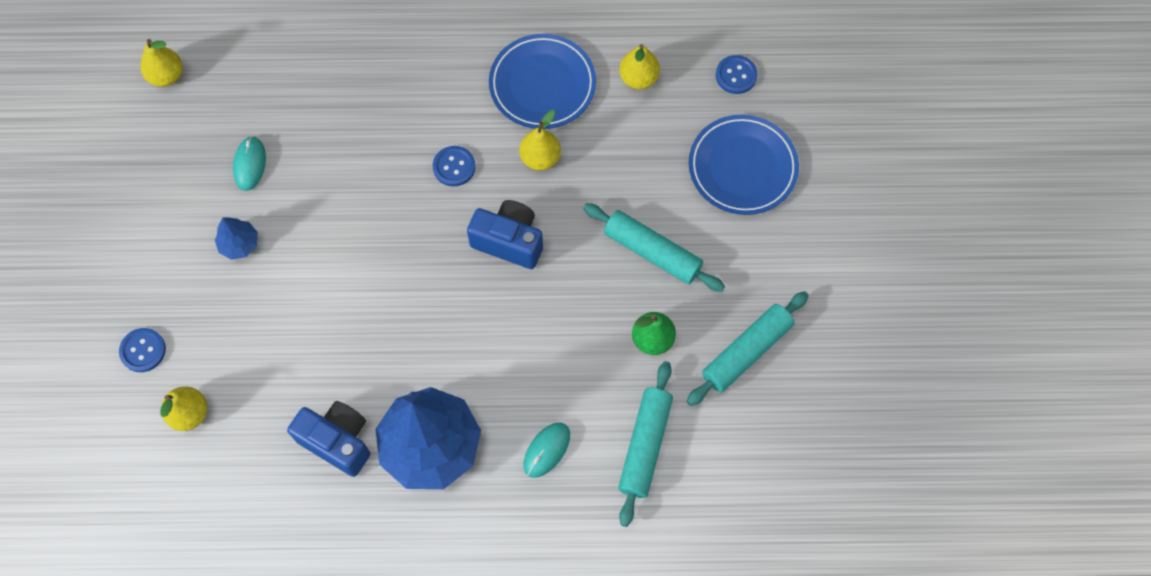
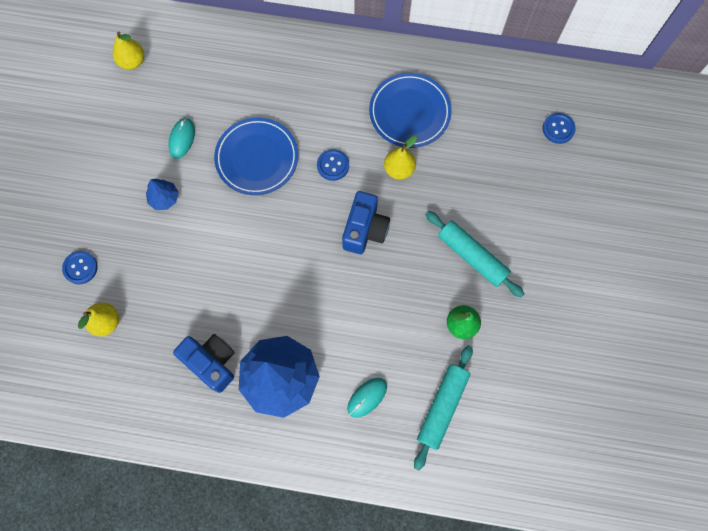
camera: 10 degrees right, 5 degrees up
blue camera [467,200,543,269] -> blue camera turned 75 degrees clockwise [342,191,390,254]
yellow pear [619,44,660,89] -> none
turquoise rolling pin [687,291,809,406] -> none
blue plate [689,115,799,215] -> blue plate moved to [214,118,298,195]

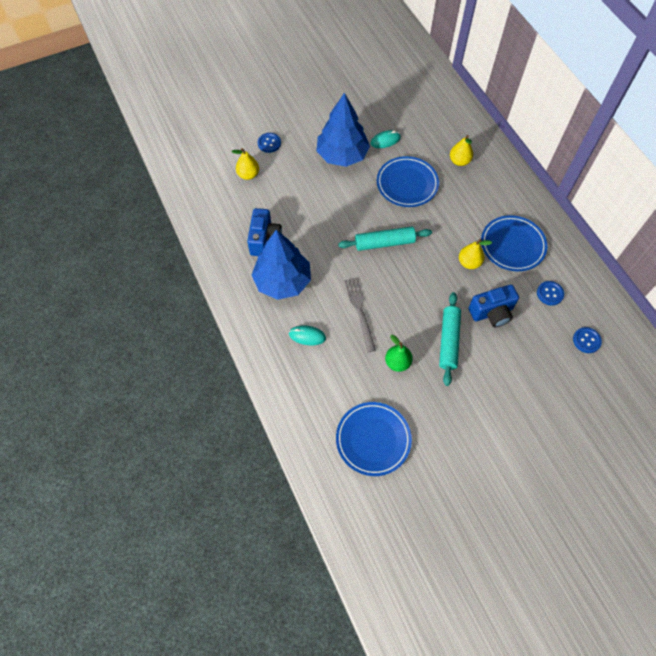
camera: 55 degrees right, 10 degrees down
yellow pear [113,32,144,70] -> yellow pear moved to [450,135,473,166]
blue tree [146,179,179,210] -> blue tree [316,93,370,167], size x2.29
blue button [317,149,349,181] -> blue button moved to [537,281,564,306]
blue camera [342,191,390,254] -> blue camera moved to [469,284,519,327]
turquoise rolling pin [414,345,473,471] -> turquoise rolling pin moved to [338,226,432,251]
none -> blue plate [336,402,412,476]
none -> grey fork [344,278,376,352]

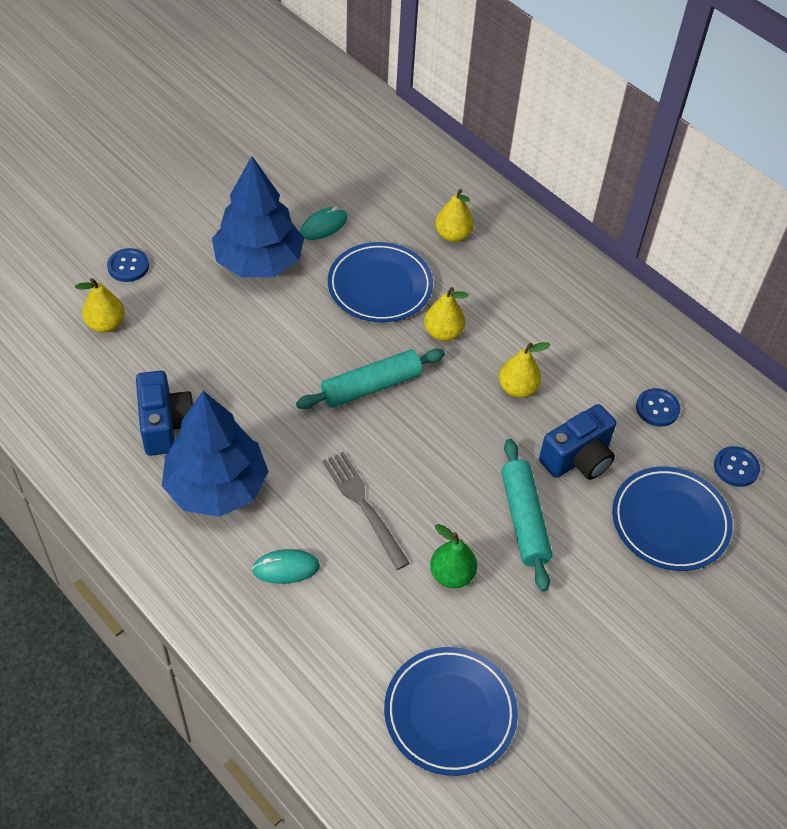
camera: 20 degrees left, 10 degrees down
blue plate [481,215,547,271] -> blue plate moved to [612,466,733,571]
none -> yellow pear [424,287,469,341]

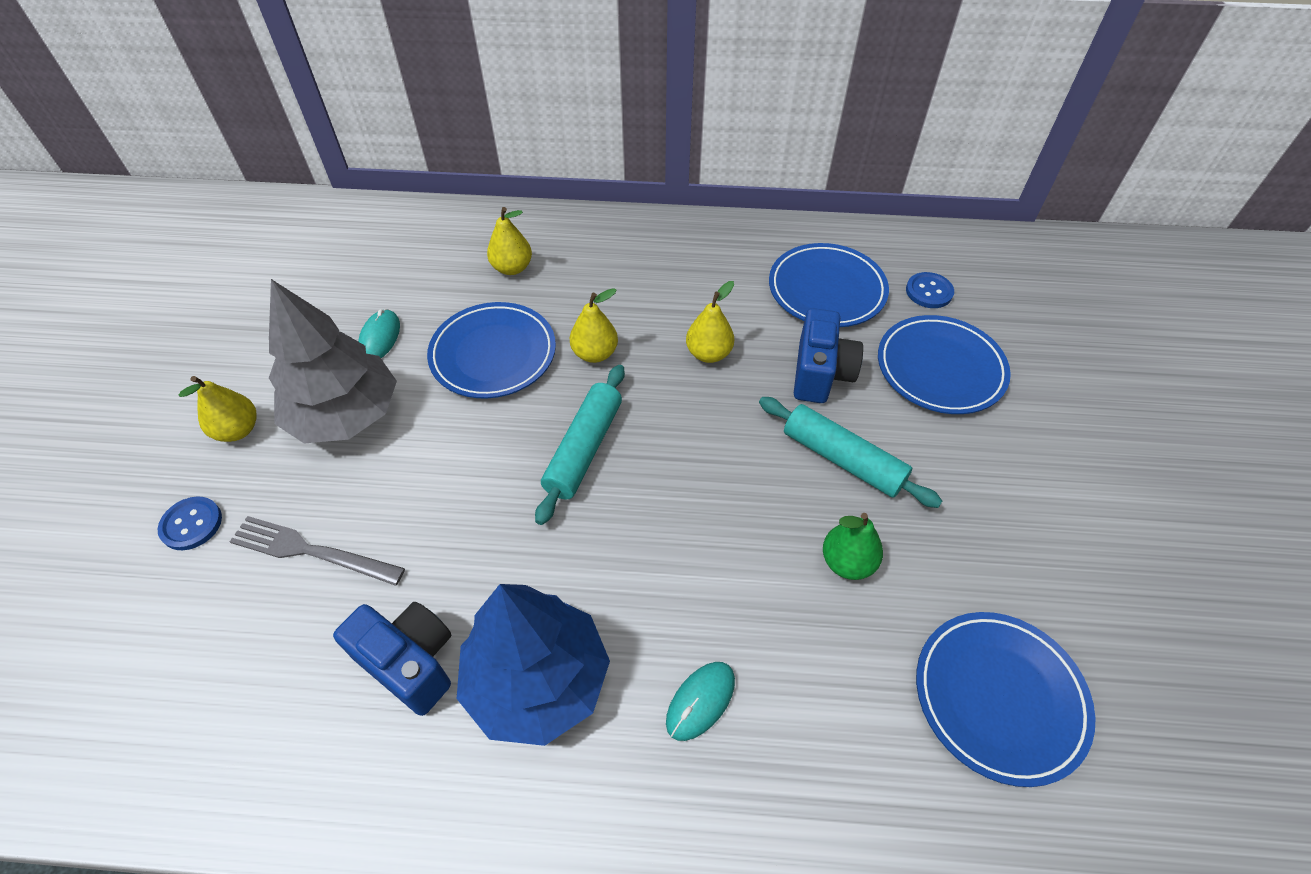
camera: 40 degrees left, 0 degrees up
yellow pear [75,278,125,332] -> yellow pear moved to [178,376,257,442]
blue tree [212,156,304,277] -> grey tree [269,279,397,444]
grey fork [322,452,410,570] -> grey fork moved to [230,516,405,586]
blue button [636,388,680,427] -> blue plate [769,243,889,327]

